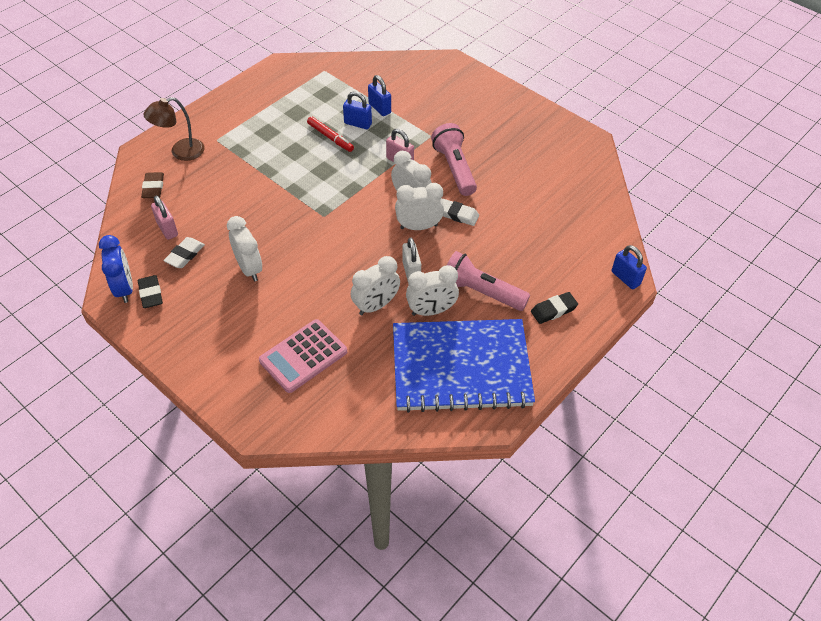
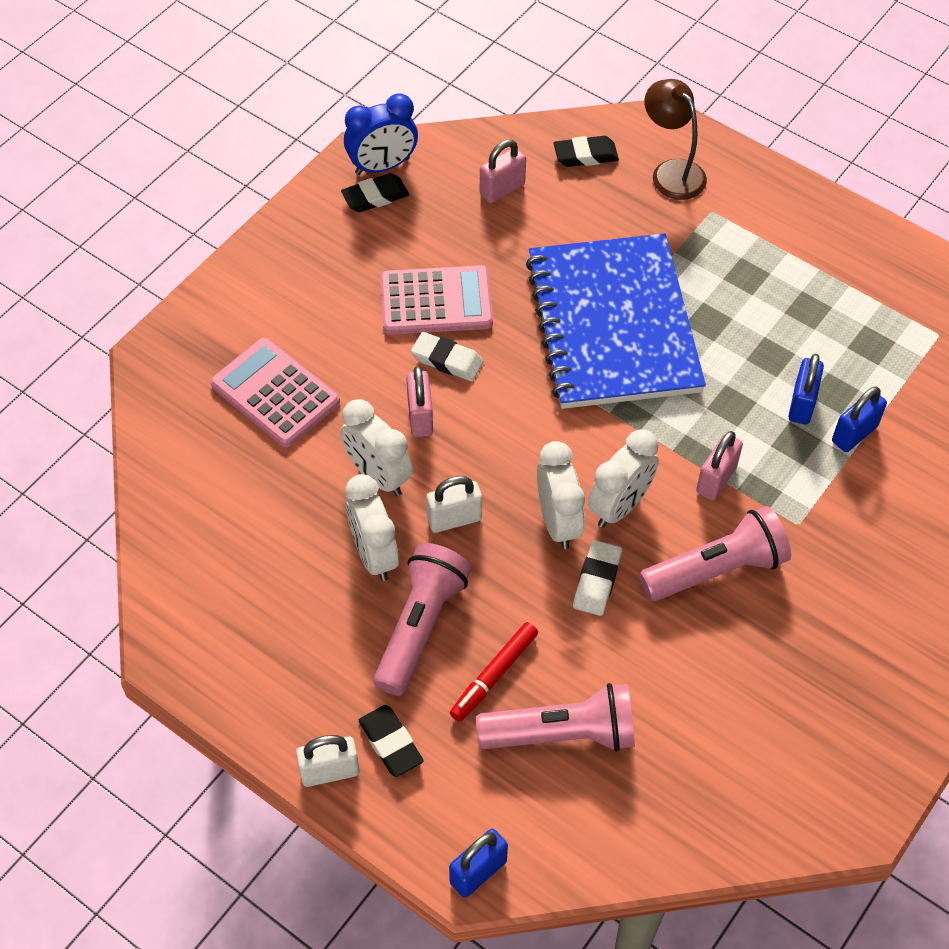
camera: 85 degrees right, 5 degrees up
brown eraser [141,172,164,198] -> black eraser [553,136,619,167]
white eraser [163,237,205,268] -> white eraser moved to [411,332,484,381]
white clock [227,216,262,281] -> pink calculator [380,265,493,335]
red marker [307,116,354,152] -> red marker moved to [450,622,538,722]
blue notebook [393,319,535,413] -> blue notebook moved to [526,233,706,409]
none -> white padlock [296,735,360,787]
none -> pink padlock [406,366,433,437]
none -> pink flashlight [476,683,635,752]

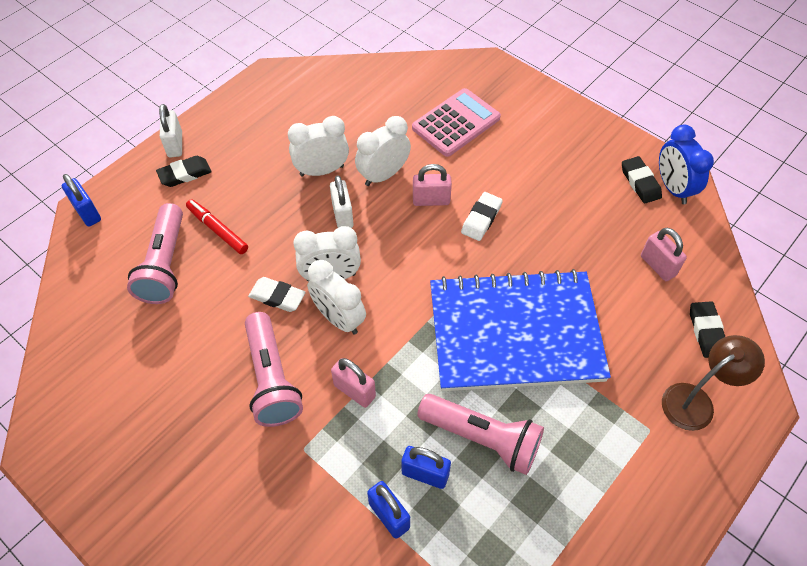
camera: 95 degrees right, 0 degrees up
pink flashlight [373,543,472,696] -> pink flashlight moved to [417,394,544,475]
pink calculator [380,265,493,335] -> none

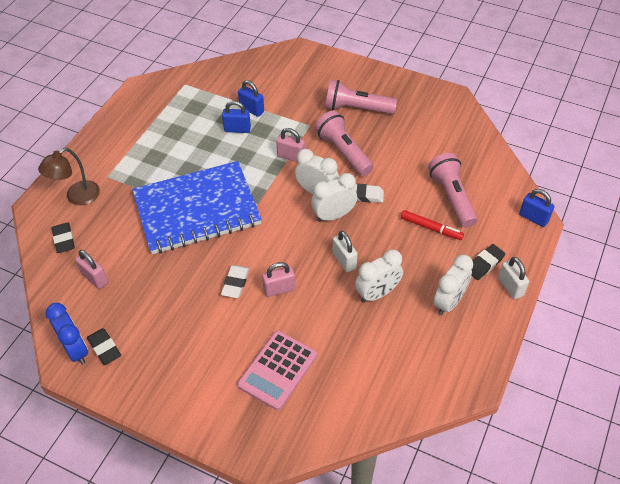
camera: 165 degrees right, 5 degrees down
white clock [355,116,411,186] -> white clock moved to [433,255,473,315]
pink flashlight [417,394,544,475] -> pink flashlight moved to [325,80,397,114]

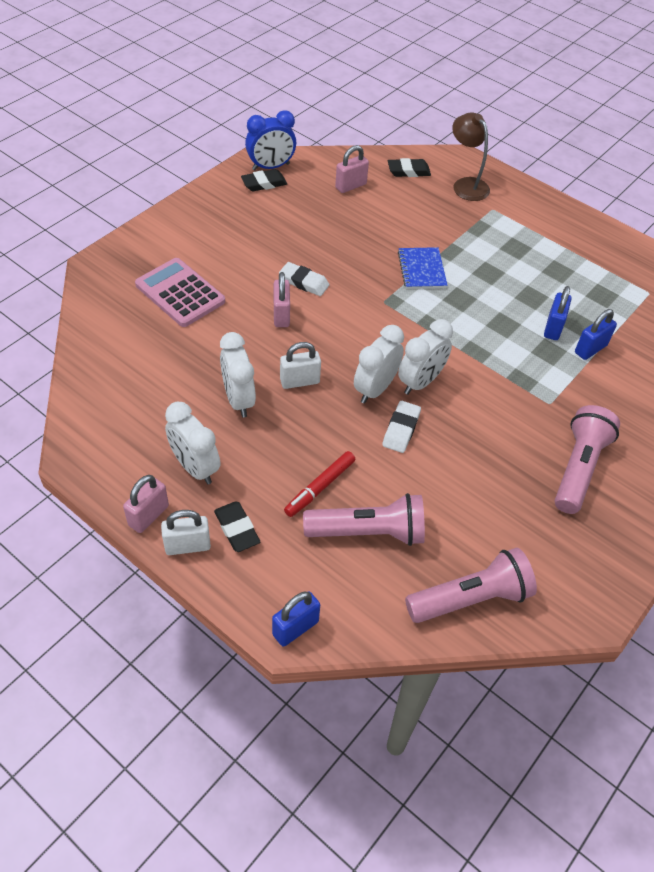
camera: 100 degrees right, 0 degrees up
blue notebook [132,161,262,254] -> blue notebook [398,247,448,289], size x0.41
pink padlock [276,128,305,162] -> pink padlock moved to [123,475,169,533]
white clock [311,173,357,222] -> white clock turned 135 degrees counterclockwise [354,325,404,403]
pink flashlight [315,111,374,176] -> pink flashlight moved to [405,548,537,623]

